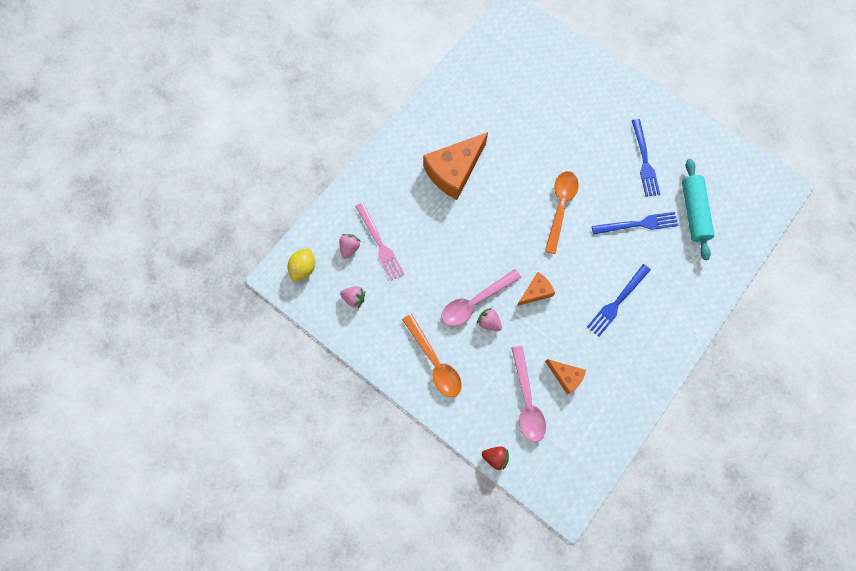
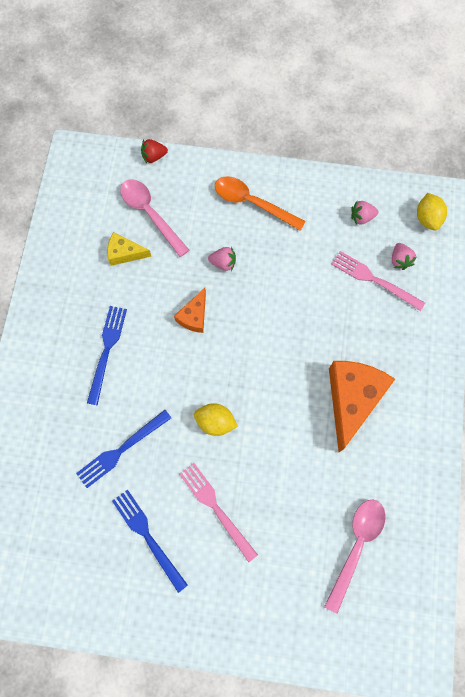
camera: 150 degrees right, 0 degrees up
pink spoon [442,269,521,326] -> pink spoon moved to [324,499,386,614]
orange spoon [545,171,579,254] -> yellow lemon [194,403,238,436]
orange cheese [545,359,586,395] -> yellow cheese [107,232,152,266]
turquoise rolling pin [682,159,714,260] -> none
none -> pink fork [179,463,258,562]

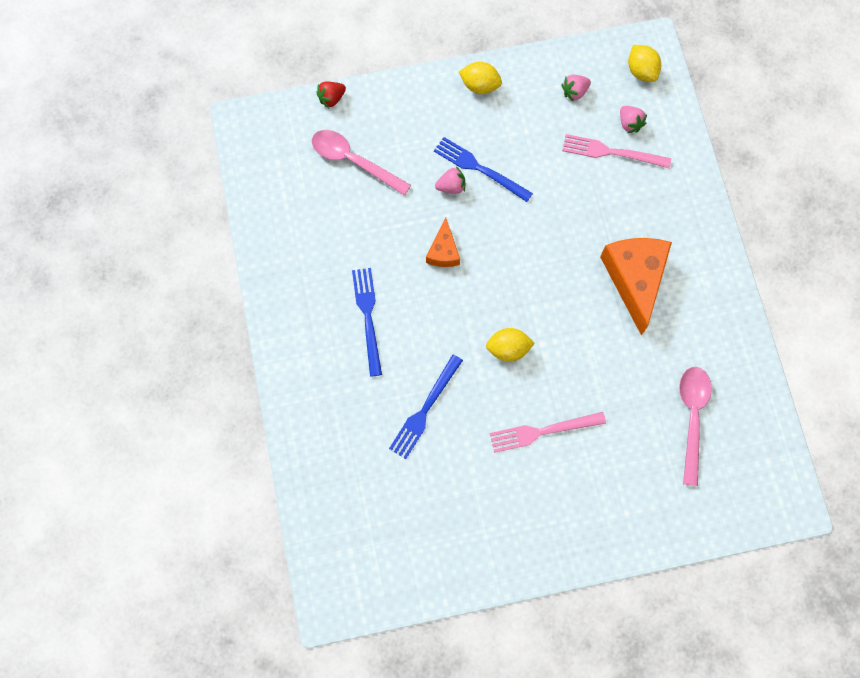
camera: 20 degrees left, 0 degrees up
yellow cheese [107,232,152,266] -> none
blue fork [112,490,188,593] -> blue fork moved to [434,137,533,202]
pink fork [179,463,258,562] -> pink fork turned 45 degrees counterclockwise [489,412,606,453]
orange spoon [215,176,306,231] -> none
none -> yellow lemon [459,62,502,94]

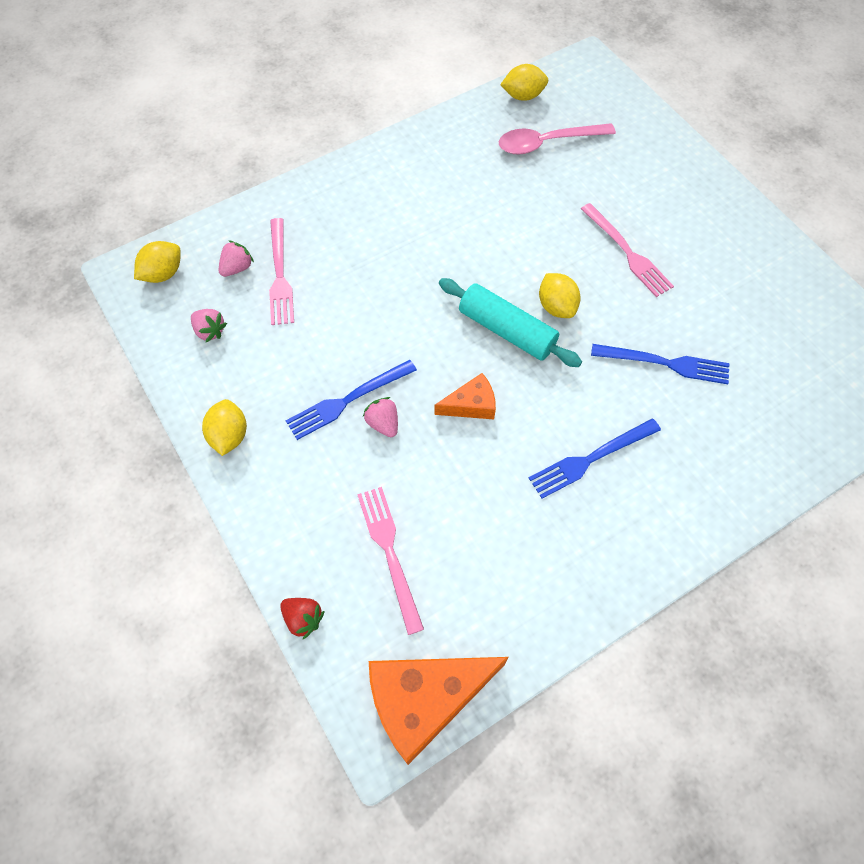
camera: 110 degrees left, 10 degrees down
pink spoon [312,130,411,195] -> pink fork [357,487,424,635]
blue fork [434,137,533,202] -> blue fork turned 45 degrees clockwise [286,360,417,440]
orange cheese [600,238,672,335] -> orange cheese moved to [369,657,508,765]
none -> turquoise rolling pin [439,278,582,367]
none -> yellow lemon [500,64,548,101]

